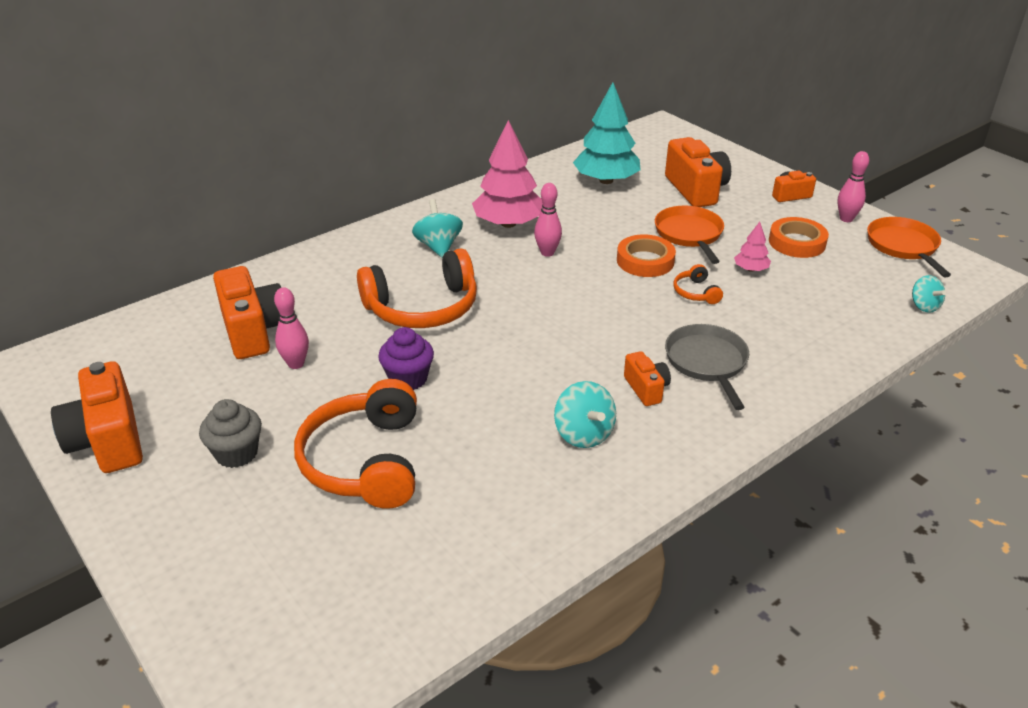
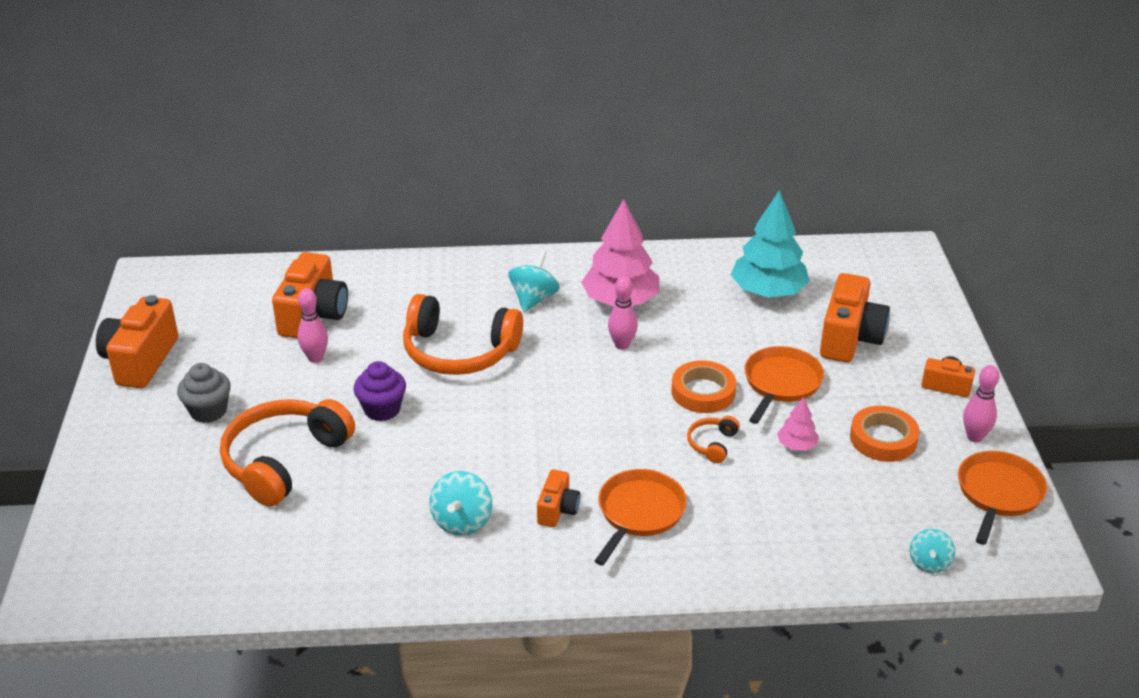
camera: 35 degrees right, 0 degrees up
grey pan [665,324,749,410] -> orange pan [595,469,687,565]

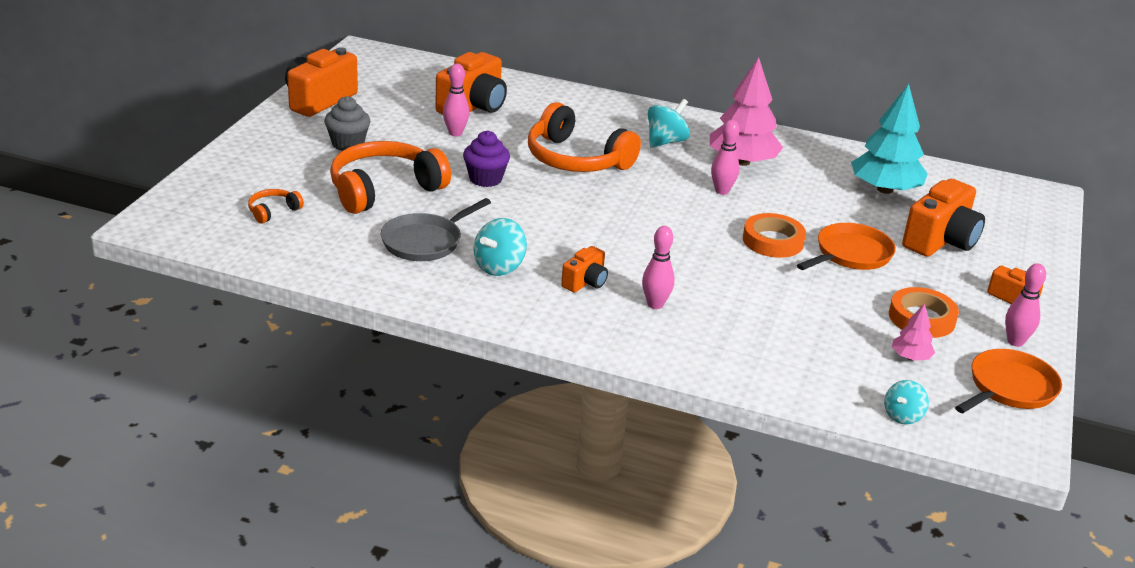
camera: 20 degrees right, 5 degrees down
orange pan [595,469,687,565] -> pink bowling pin [642,226,675,309]
orange headphones [687,416,740,463] -> orange headphones moved to [248,189,304,223]
pink tree [777,397,819,451] -> pink tree moved to [892,303,935,361]
none -> grey pan [381,198,491,261]

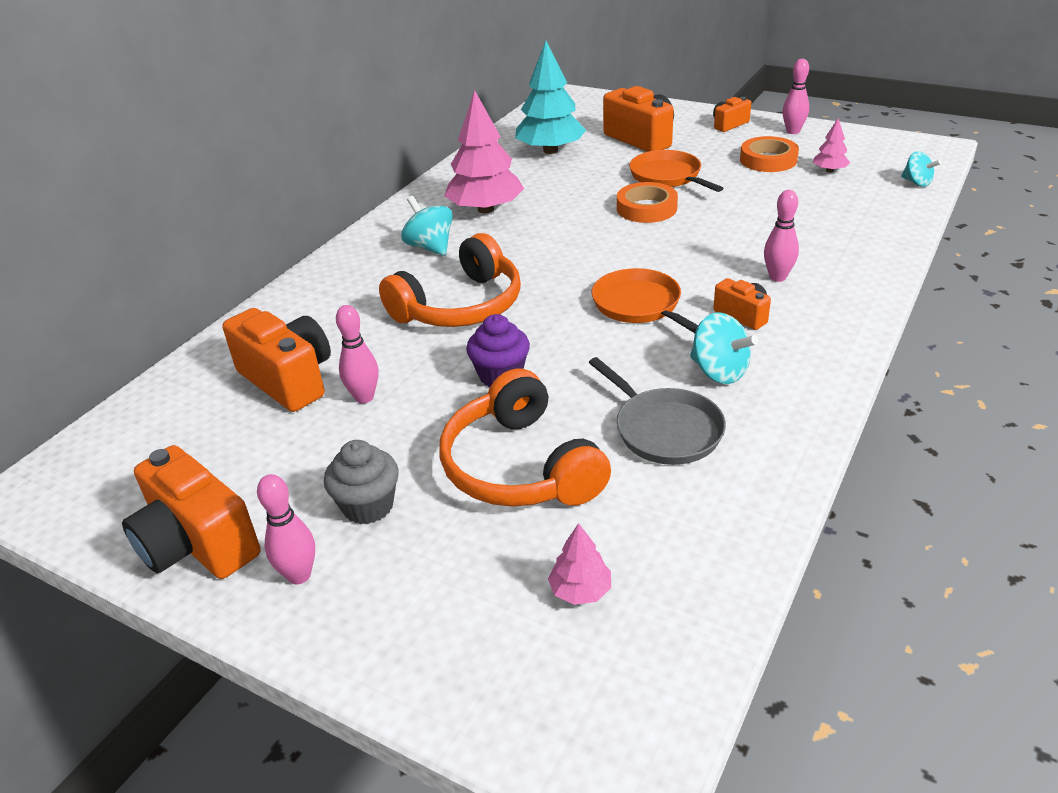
camera: 75 degrees left, 5 degrees up
orange headphones [248,189,304,223] -> pink tree [548,523,611,605]
pink bowling pin [711,120,740,195] -> pink bowling pin moved to [257,474,315,584]
orange pan [955,349,1062,413] -> orange pan moved to [592,268,698,333]

